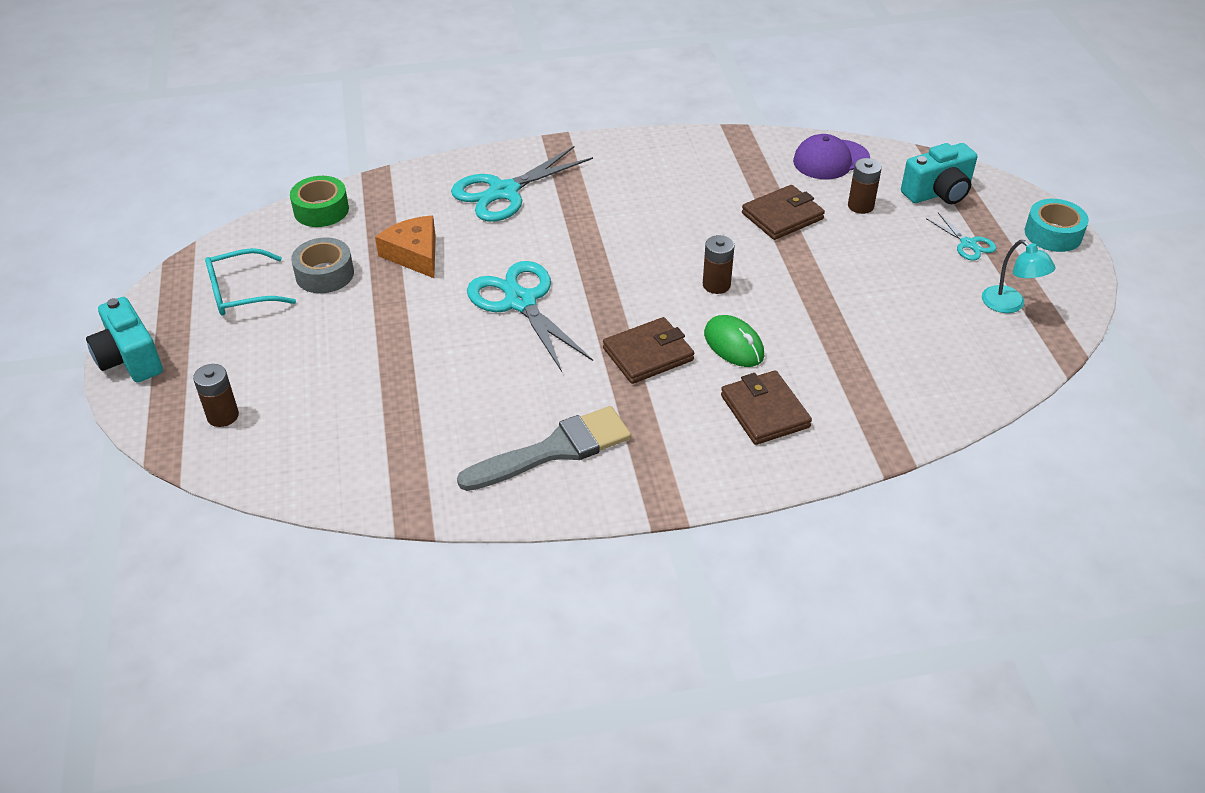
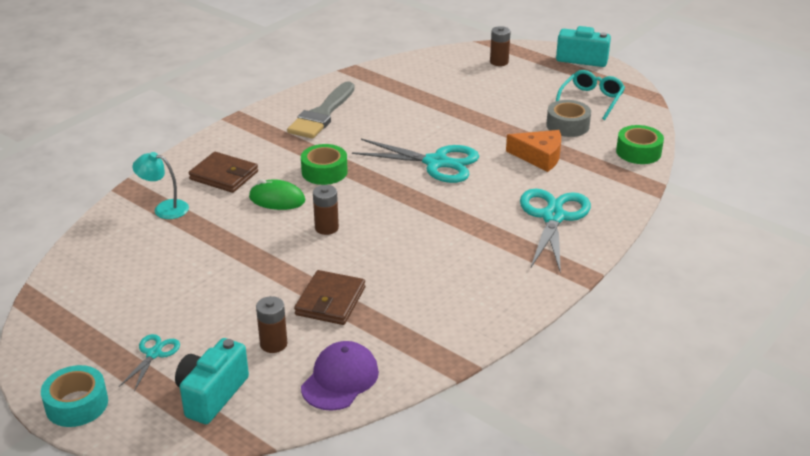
camera: 140 degrees right, 10 degrees down
brown wallet [603,317,694,384] -> green tape [301,144,348,185]
turquoise scissors [926,213,996,261] -> turquoise scissors turned 90 degrees clockwise [119,334,180,391]
turquoise lamp [982,240,1055,313] -> turquoise lamp moved to [132,152,189,219]

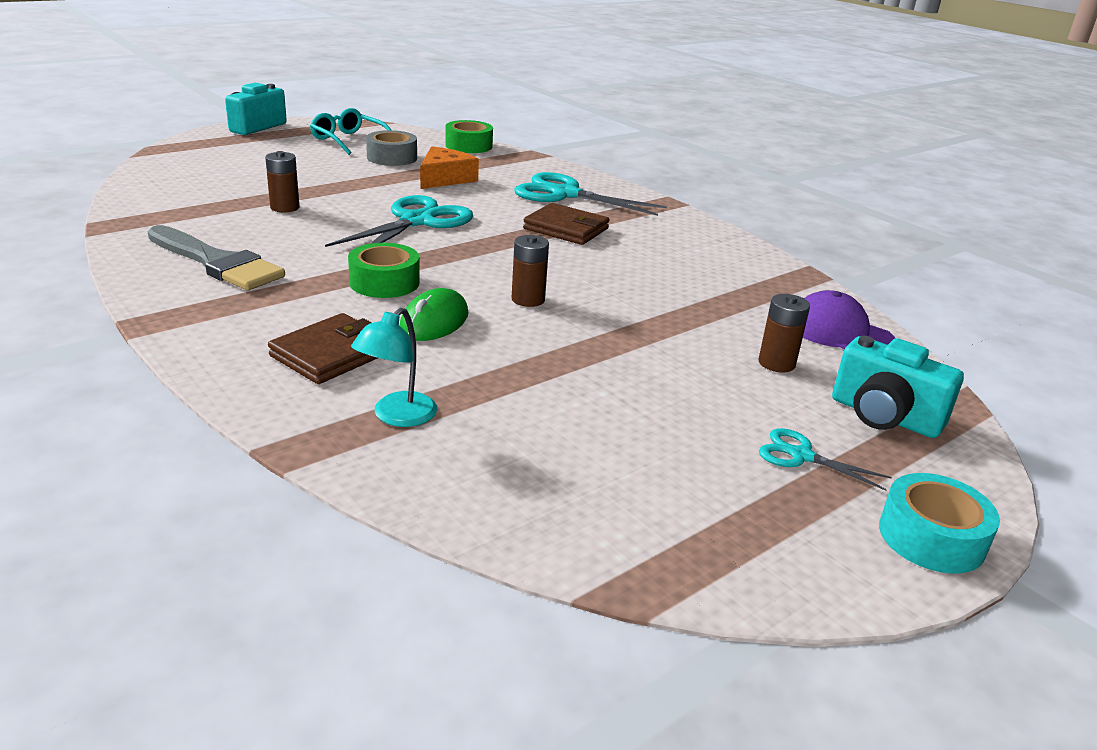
camera: 80 degrees left, 5 degrees down
brown wallet [294,270,365,325] -> brown wallet moved to [523,203,609,245]
brown battery [490,26,511,66] -> brown battery moved to [265,151,300,212]

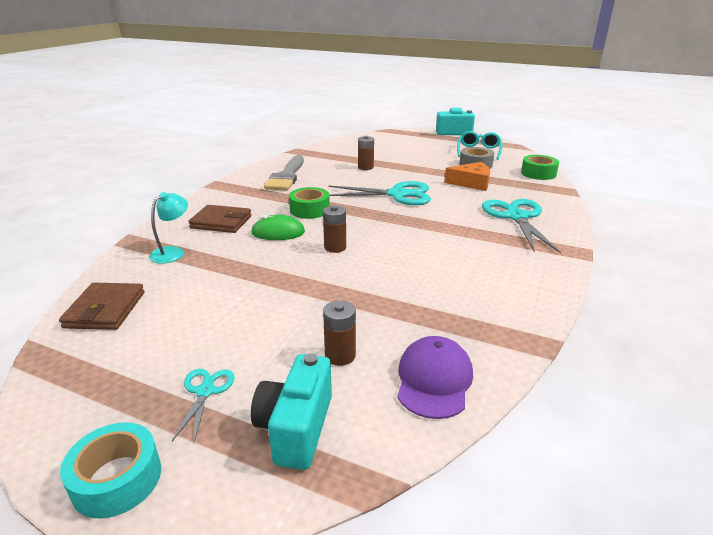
camera: 65 degrees right, 0 degrees up
turquoise lamp [351,308,437,427] -> turquoise lamp turned 120 degrees clockwise [149,192,188,264]
brown wallet [523,203,609,245] -> brown wallet moved to [59,283,144,330]

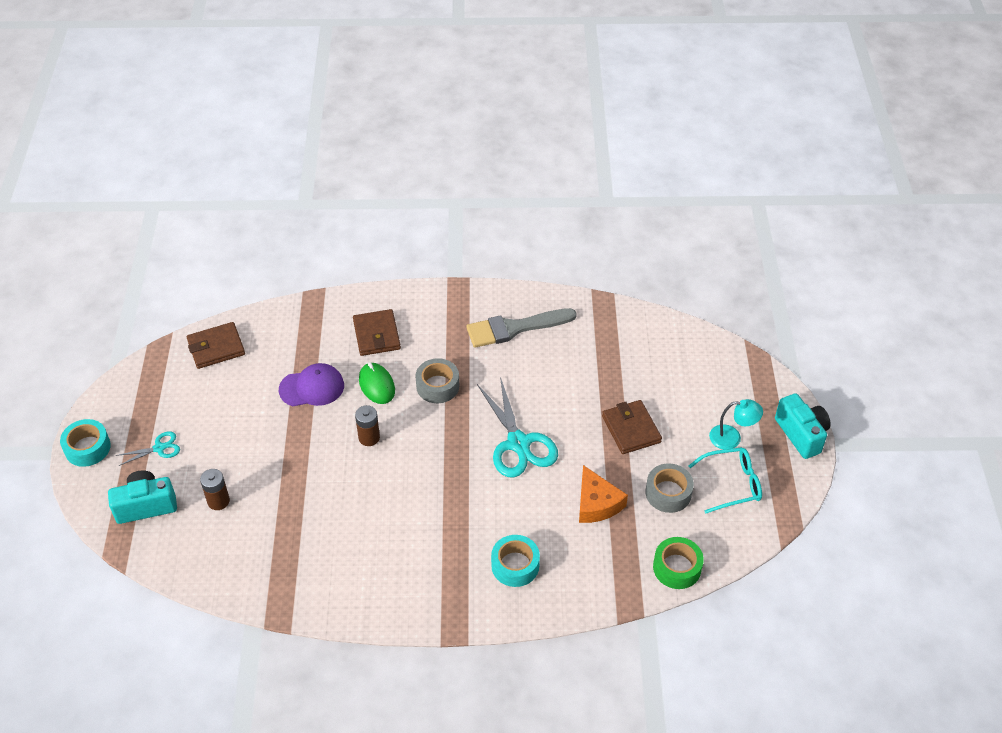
camera: 65 degrees right, 20 degrees up
turquoise lamp [149,192,188,264] -> turquoise lamp moved to [709,399,763,449]
green tape [289,187,330,219] -> grey tape [416,358,459,403]
brown battery [358,136,374,170] -> none
purple cap [397,336,473,419] -> purple cap moved to [279,363,344,406]
turquoise scissors [482,199,561,253] -> turquoise tape [491,535,540,587]
none -> brown wallet [602,400,662,454]

